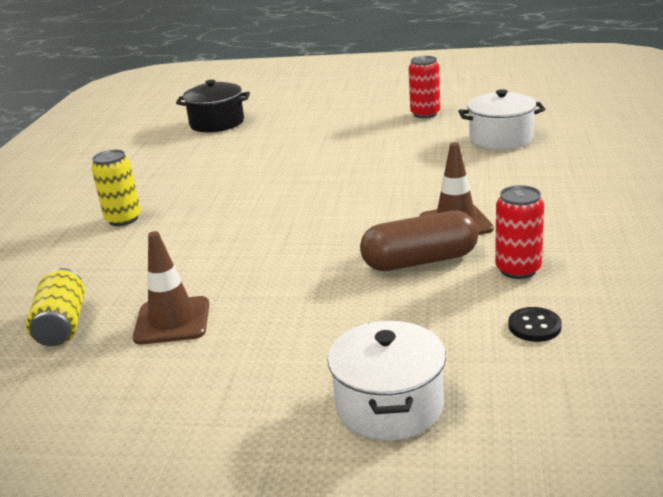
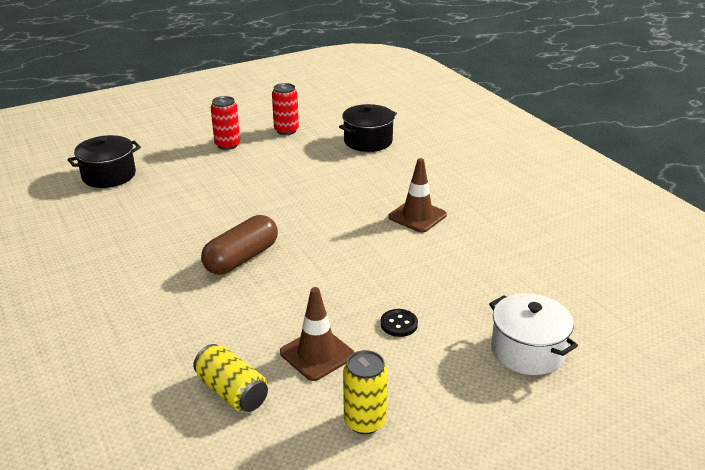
camera: 40 degrees left, 5 degrees up
yellow can [91,150,141,226] -> yellow can moved to [343,350,388,434]
brown capsule [360,211,478,271] -> brown capsule moved to [201,215,278,275]
white pot [458,89,545,150] -> black pot [339,104,397,152]
red can [495,185,544,279] -> red can moved to [211,96,240,150]
black button [508,307,562,342] -> black button moved to [380,309,418,337]

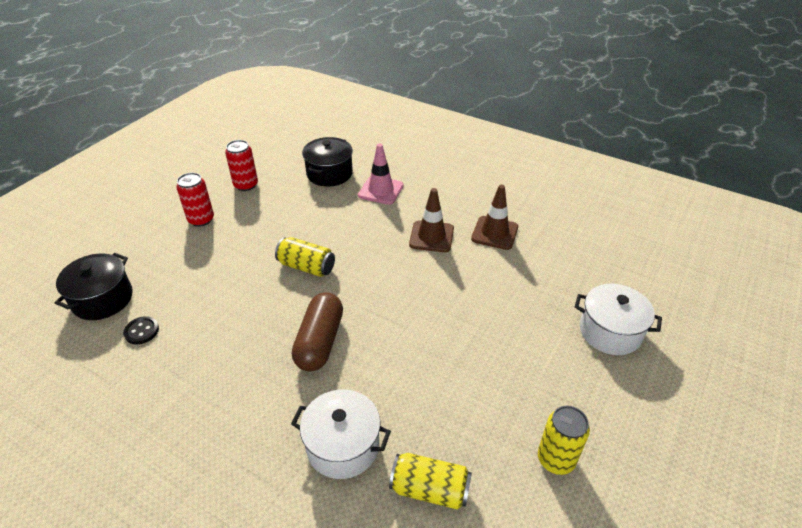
camera: 30 degrees left, 10 degrees up
brown traffic cone [280,287,355,381] -> brown traffic cone moved to [471,185,518,250]
black button [380,309,418,337] -> black button moved to [123,316,159,344]
none -> yellow can [275,237,335,277]
none -> white pot [291,390,391,479]
none -> pink traffic cone [358,143,404,205]

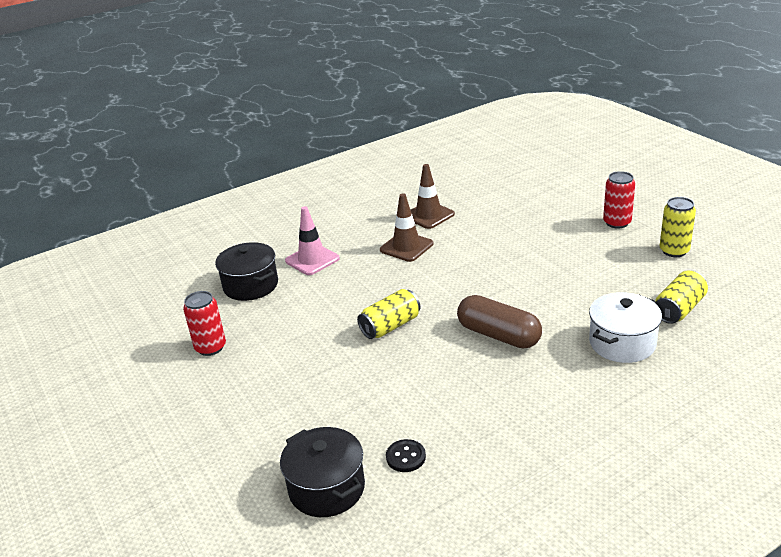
camera: 60 degrees left, 10 degrees down
red can [176,173,214,227] -> red can moved to [603,171,635,229]
white pot [575,284,662,355] -> none

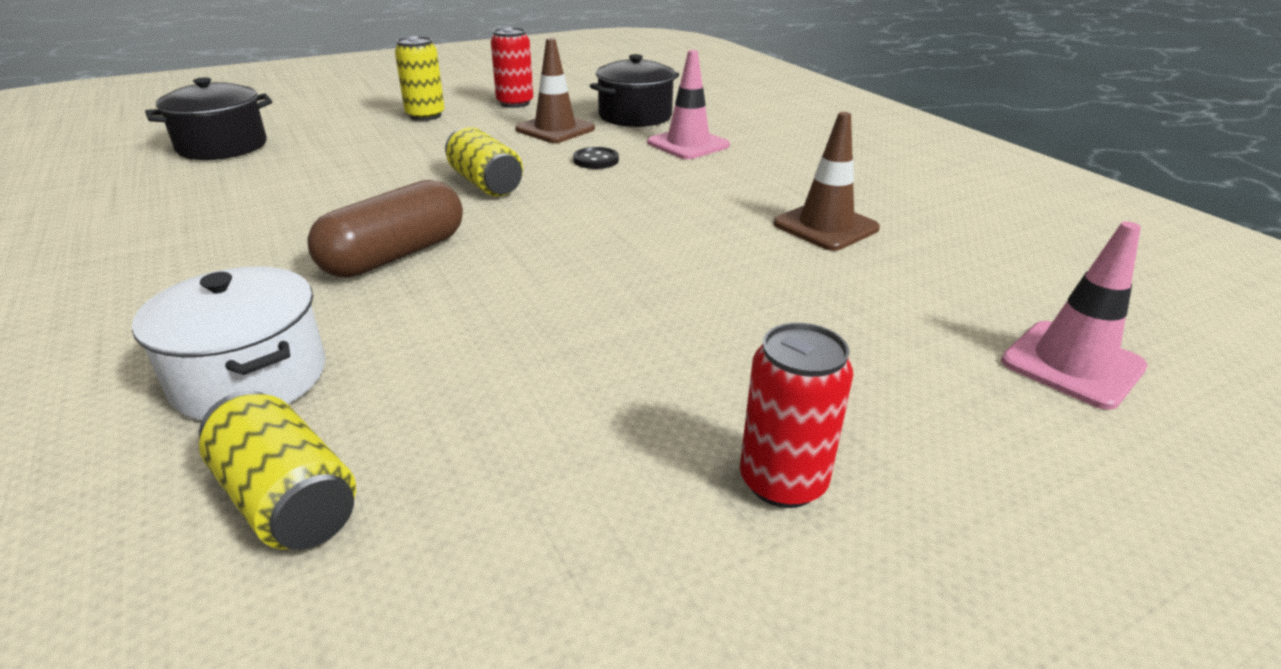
camera: 90 degrees right, 0 degrees up
brown traffic cone [380,193,433,262] -> brown traffic cone moved to [515,38,595,143]
black button [386,439,426,472] -> black button moved to [573,147,619,169]
yellow can [660,197,696,257] -> yellow can moved to [395,36,445,121]
none -> pink traffic cone [1001,221,1148,410]

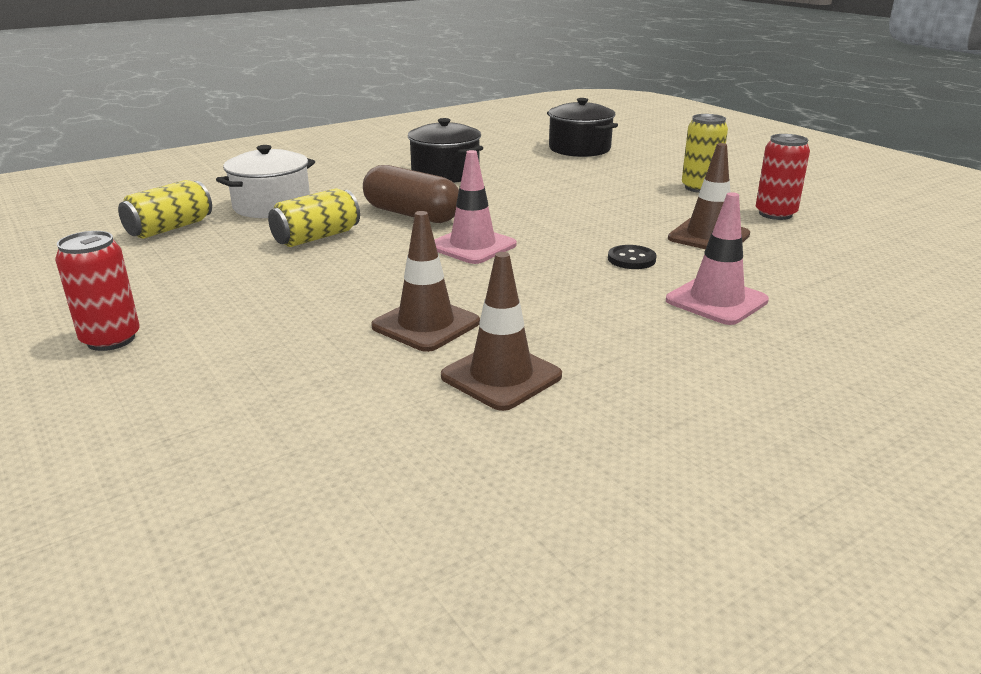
camera: 85 degrees right, 5 degrees down
yellow can [445,127,523,197] -> yellow can moved to [268,189,360,247]
black pot [590,54,679,127] -> black pot moved to [408,118,483,183]
pink traffic cone [1001,221,1148,410] -> pink traffic cone moved to [434,150,517,264]
none -> brown traffic cone [371,211,480,352]

